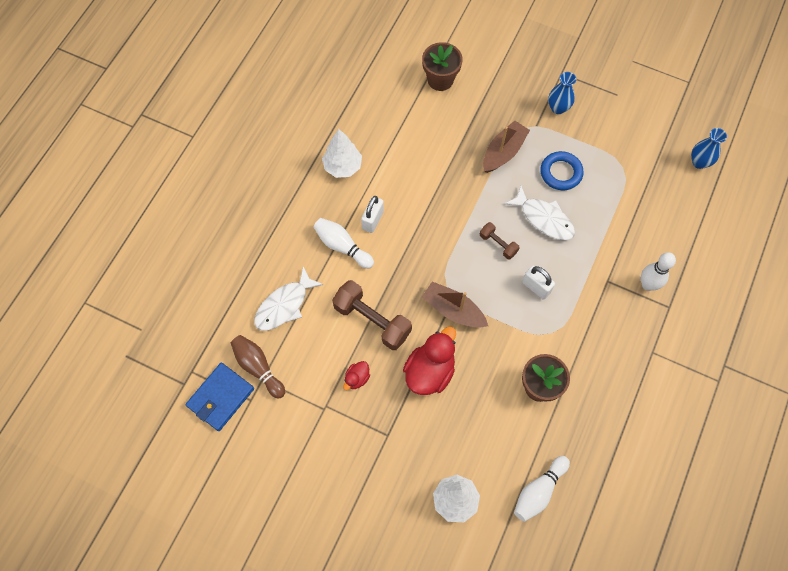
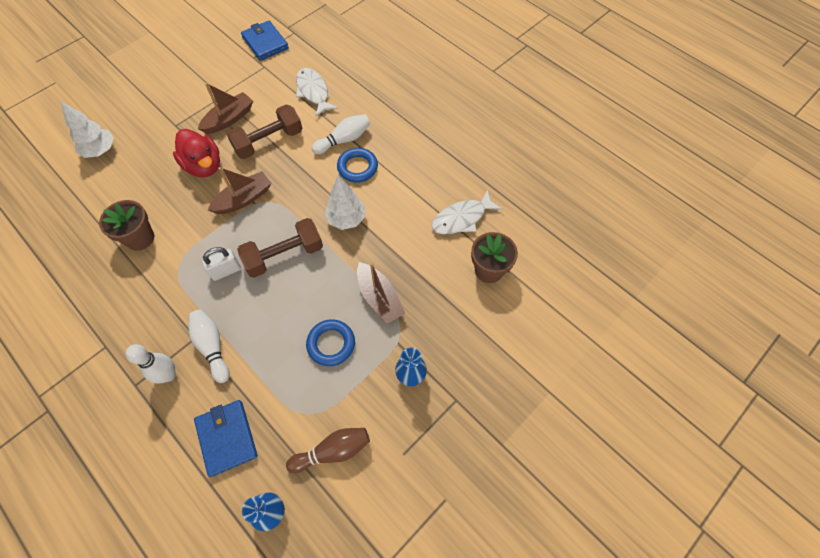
camera: 110 degrees right, 5 degrees down
brown bowling pin [231,335,285,399] -> brown bowling pin moved to [286,428,370,473]
white tree [322,129,362,178] -> white tree moved to [325,176,365,230]
red duck [343,361,370,390] -> brown boat [198,83,253,134]
white padlock [361,196,384,233] -> blue ring [337,148,378,183]
brown dumbbell [480,222,520,259] -> brown dumbbell [237,218,323,278], size x1.89
white fish [504,186,575,240] -> white fish moved to [431,189,502,234]
white bowling pin [514,456,570,522] -> white bowling pin moved to [189,310,230,383]
none -> blue wallet [194,400,258,477]

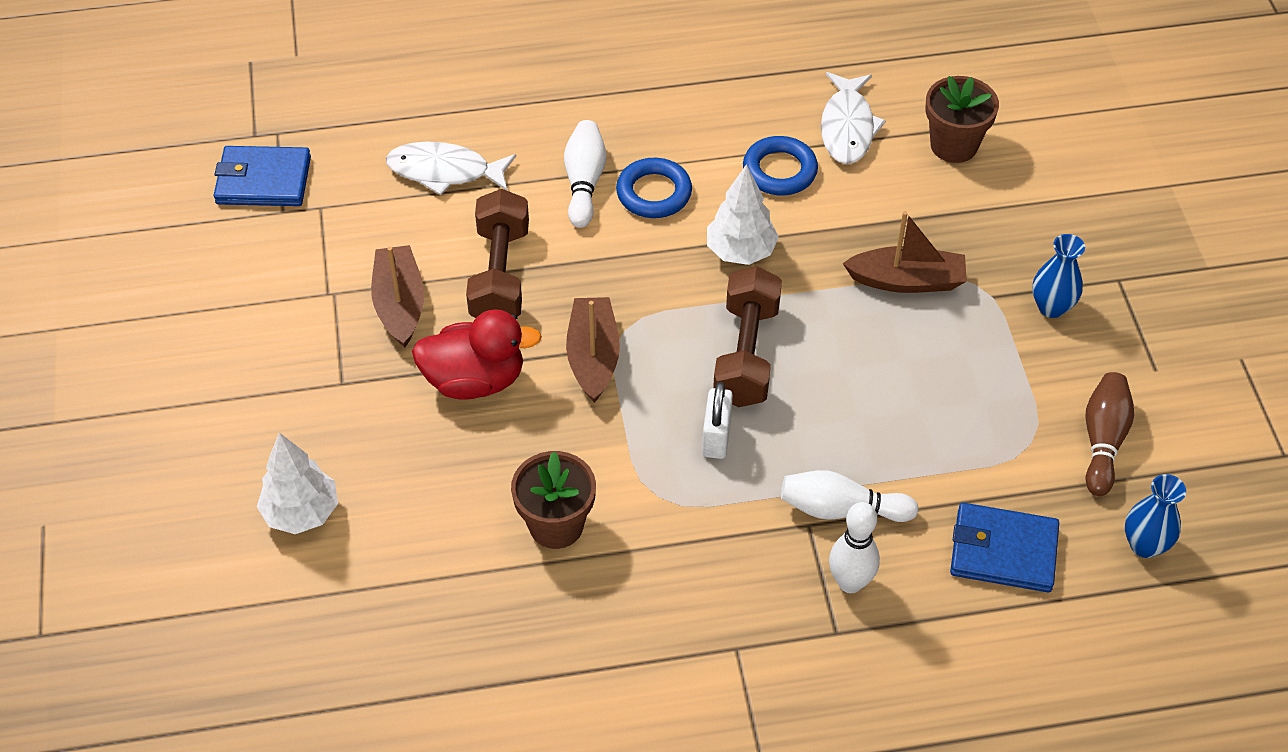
camera: 55 degrees left, 10 degrees down
blue ring [306,319,355,366] -> blue ring moved to [743,136,818,195]

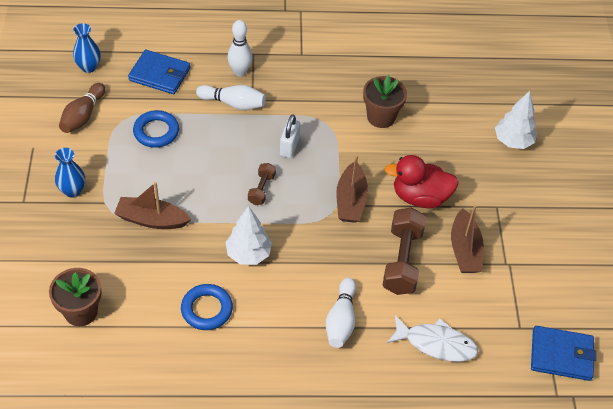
camera: 175 degrees left, 0 degrees up
blue ring [616,158,692,218] -> blue ring moved to [133,110,179,148]
brown dumbbell [713,266,782,407] -> brown dumbbell [248,163,276,205], size x0.53
white fish [821,72,886,164] -> none

